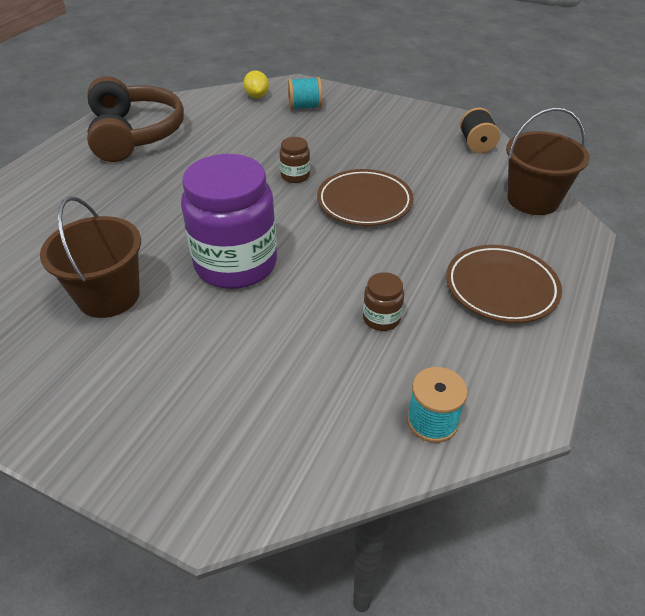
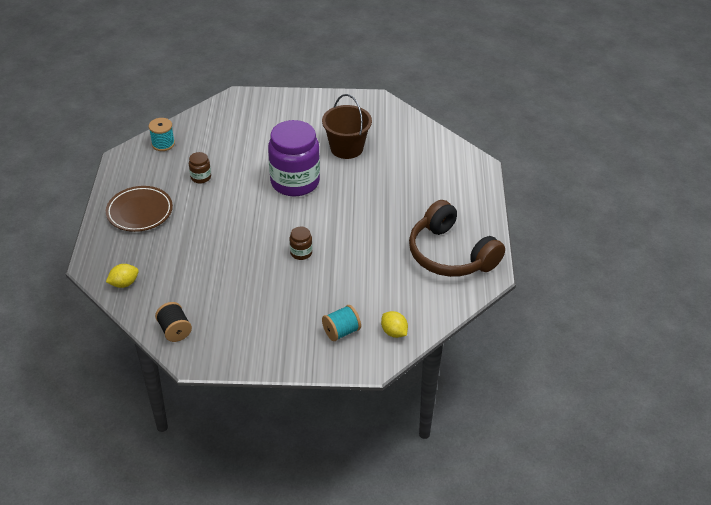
camera: 155 degrees right, 0 degrees up
brown plate [317,169,413,226] -> none
brown bucket [506,107,590,215] -> yellow lemon [106,264,139,288]

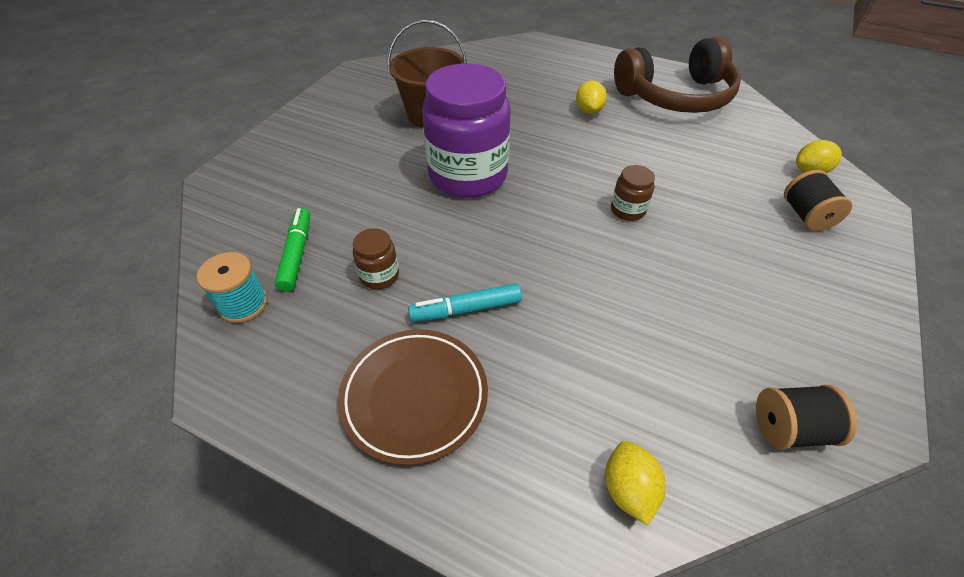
camera: 65 degrees left, 5 degrees up
turquoise spool [322,305,361,341] -> black spool [784,170,852,231]
none -> green marker [275,208,310,292]
none -> turquoise marker [408,283,522,322]
none -> yellow lemon [576,80,607,114]

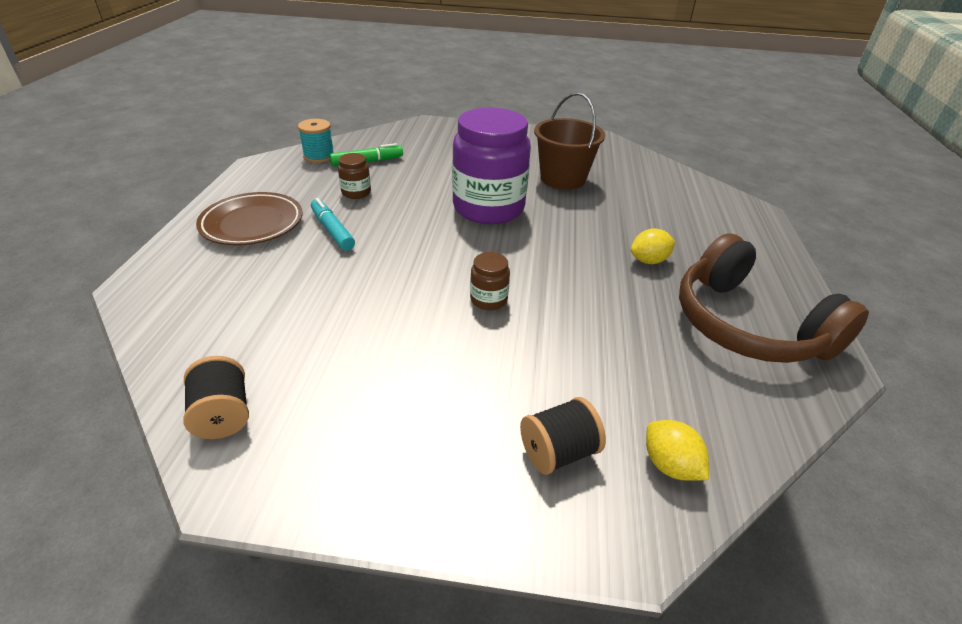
camera: 70 degrees right, 10 degrees down
yellow lemon [605,441,666,525] -> none

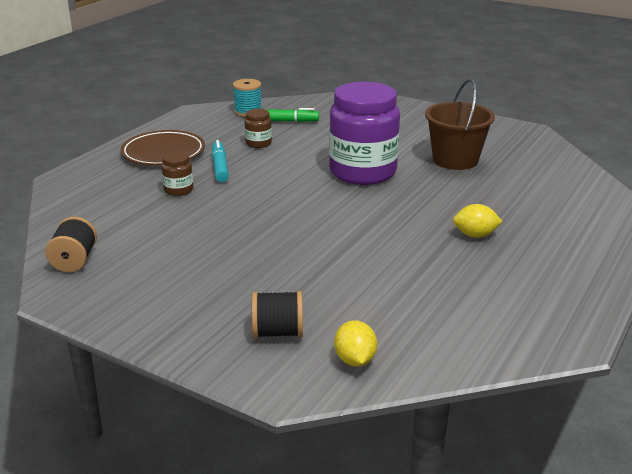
camera: 25 degrees right, 10 degrees down
brown jar [470,252,510,310] -> brown jar moved to [161,151,193,196]
brown headphones [679,233,869,363] -> none

